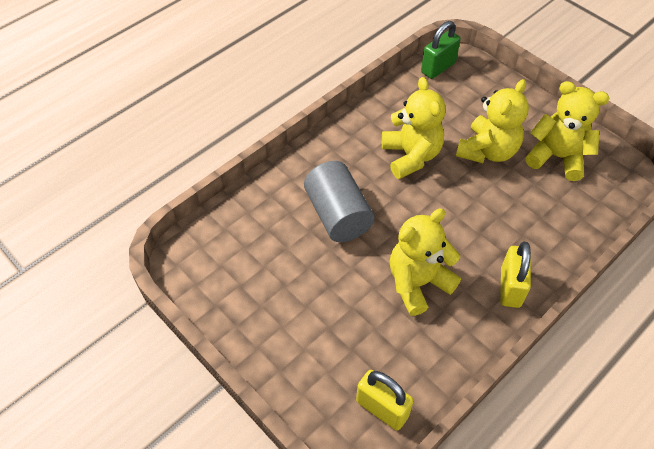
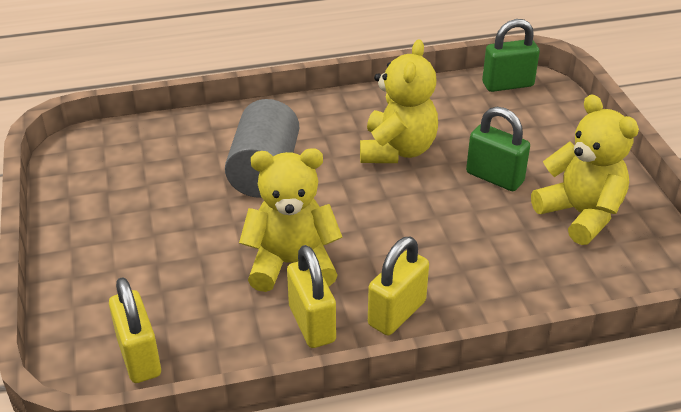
camera: 30 degrees right, 15 degrees down
yellow teddy bear [456,79,529,163] -> green padlock [466,107,530,191]
none -> yellow padlock [287,245,336,348]

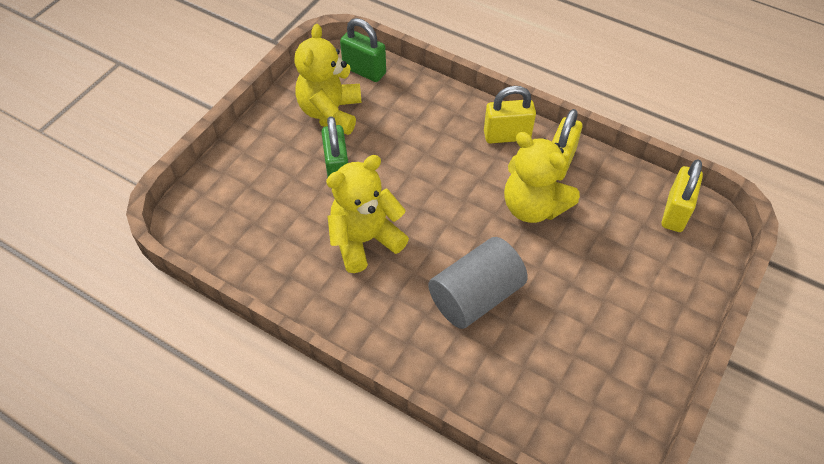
camera: 135 degrees left, 15 degrees up
green padlock [482,19,540,92] -> green padlock moved to [340,18,386,82]

